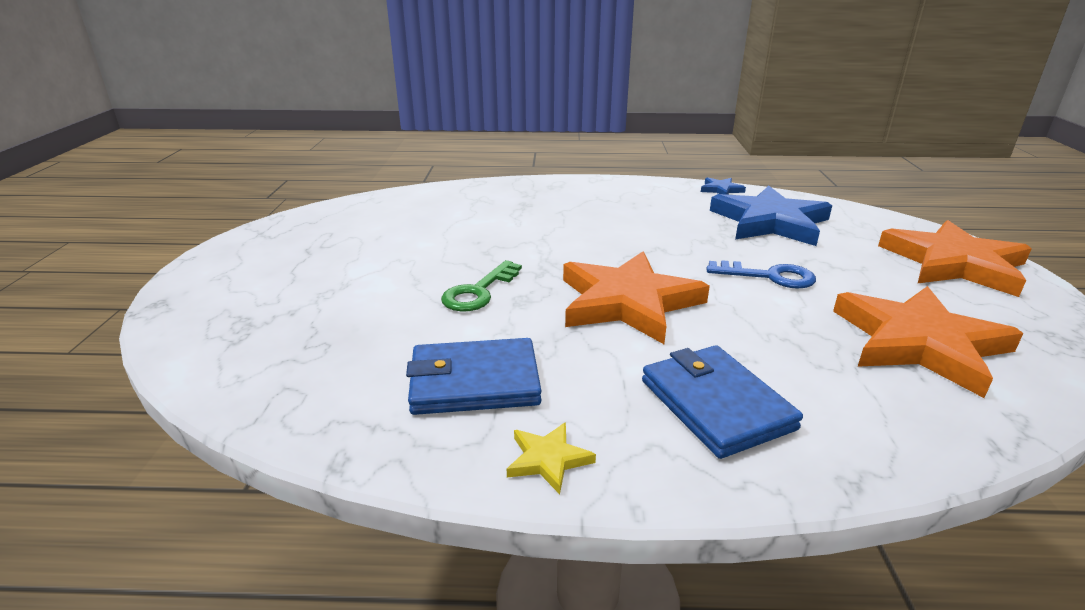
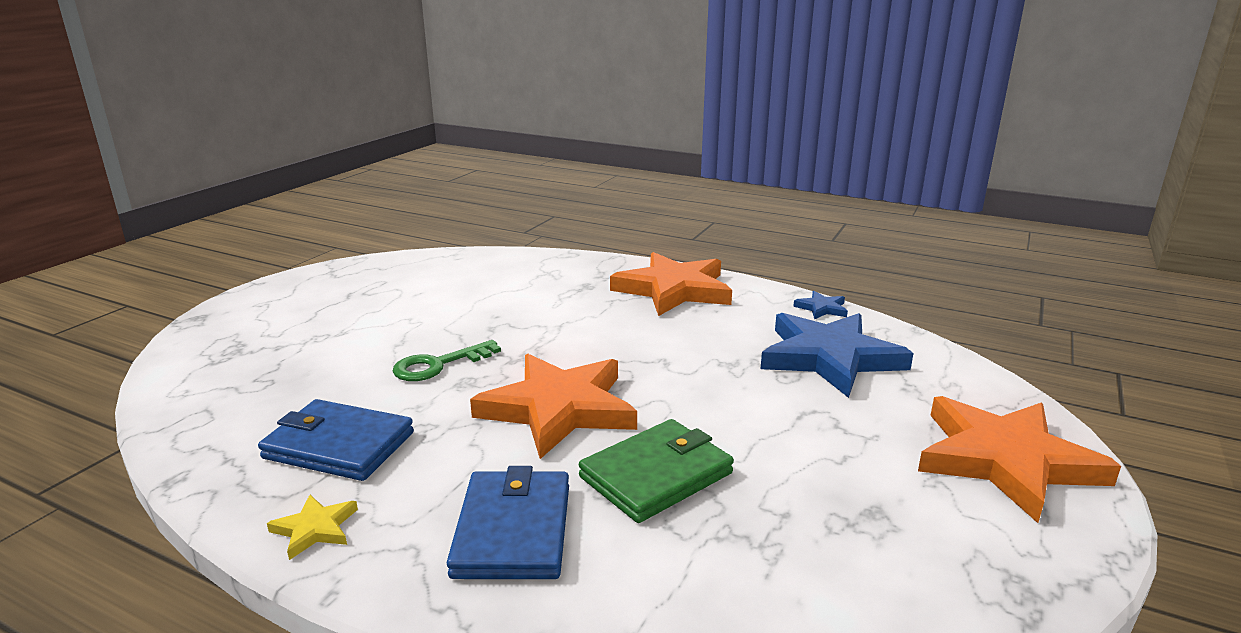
camera: 25 degrees right, 5 degrees down
blue key [706,260,816,289] -> none
orange star [833,286,1023,398] -> orange star moved to [610,252,732,316]
none -> green wallet [579,419,734,523]

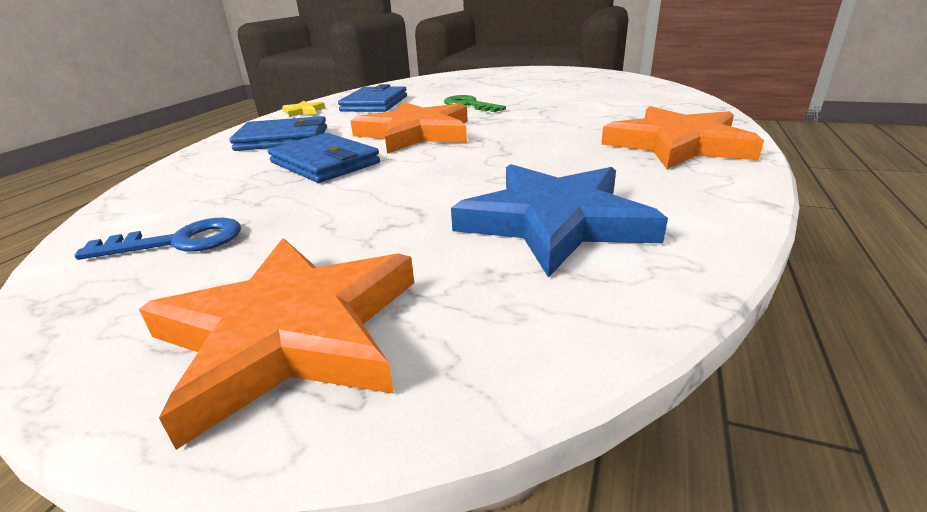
camera: 85 degrees right, 5 degrees up
green wallet [579,419,734,523] -> blue wallet [268,133,380,183]
blue star [793,291,848,319] -> none
none -> blue key [74,218,241,260]

